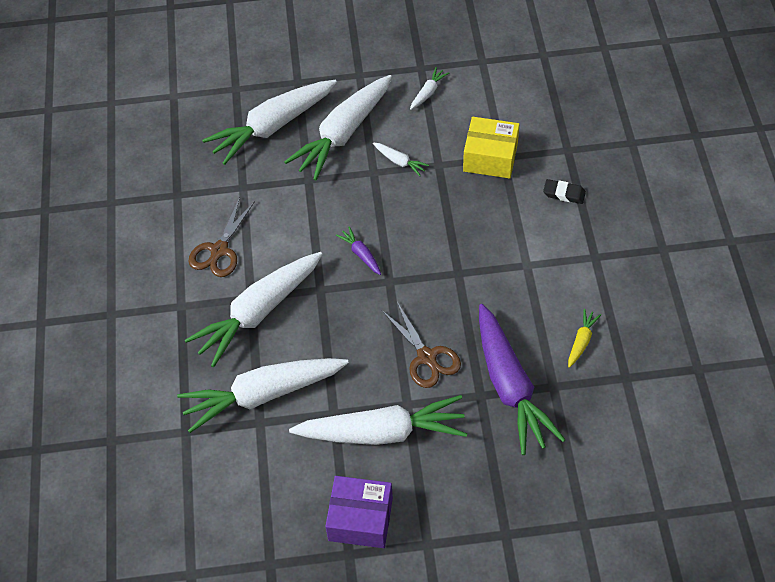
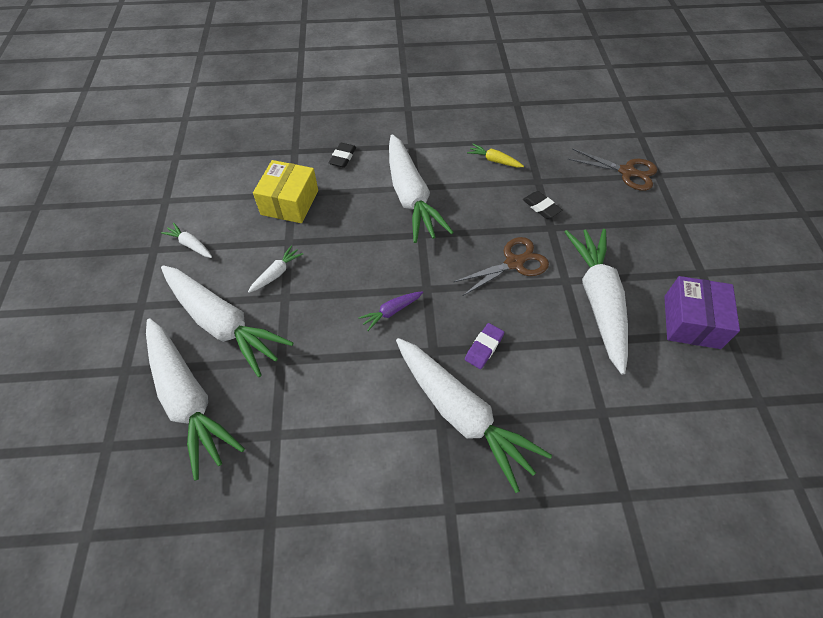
camera: 90 degrees left, 0 degrees up
white carrot [177,358,349,433] -> white carrot moved to [389,134,454,243]
brown scissors [188,197,255,277] -> brown scissors moved to [568,148,657,191]
purple carrot [479,304,566,455] -> black eraser [523,191,562,219]
none -> purple eraser [465,323,504,369]

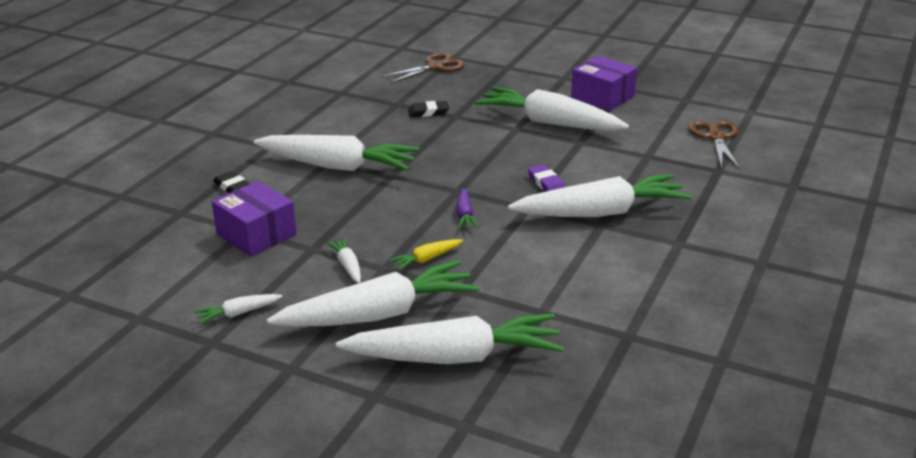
camera: 60 degrees left, 25 degrees down
yellow box [253,160,318,223] -> purple box [212,181,297,257]
brown scissors [454,237,549,296] -> brown scissors moved to [688,121,740,169]
yellow carrot [467,144,524,167] -> yellow carrot moved to [389,239,463,271]

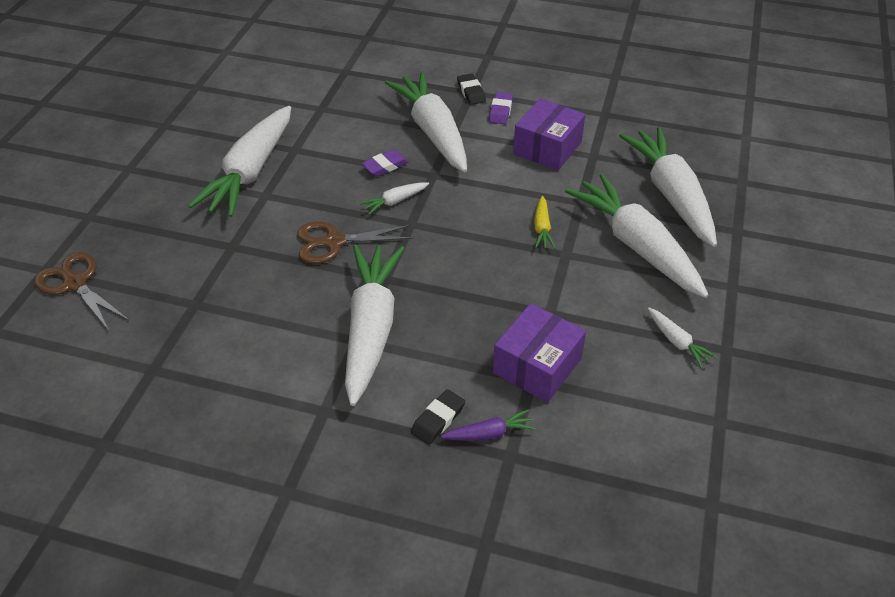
camera: 100 degrees left, 15 degrees up
white carrot [326,237,361,283] -> white carrot moved to [360,182,429,215]
yellow carrot [389,239,463,271] -> yellow carrot turned 45 degrees clockwise [534,196,555,249]
black eraser [408,101,449,117] -> black eraser moved to [457,73,486,105]
purple carrot [456,188,479,229] -> purple carrot moved to [441,409,536,441]
purple box [571,56,637,111] -> purple box moved to [513,98,585,170]
brown scissors [688,121,740,169] -> brown scissors moved to [297,222,413,264]
none -> purple eraser [489,92,513,124]

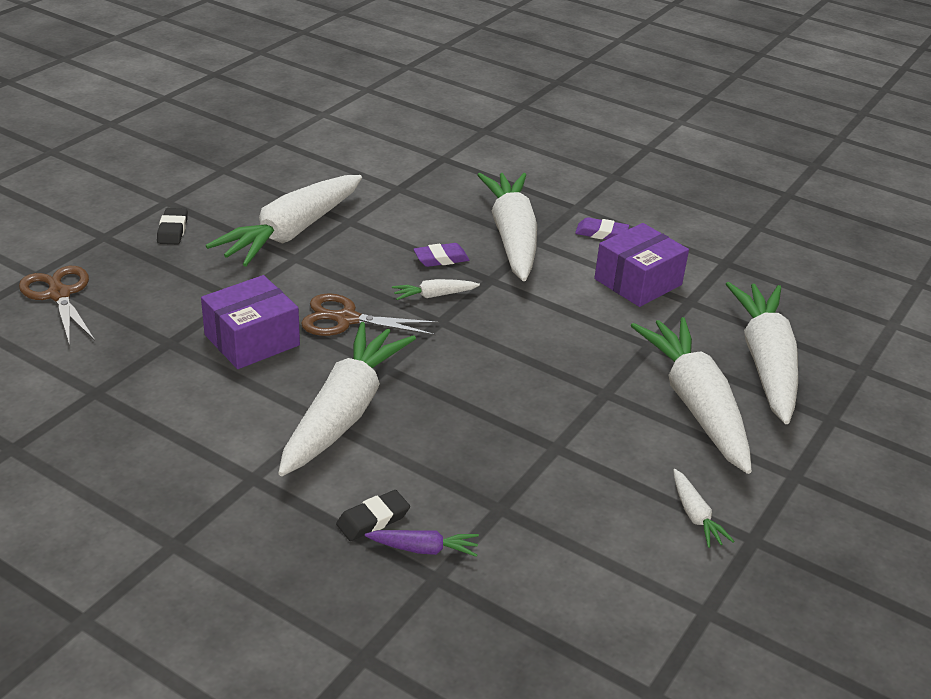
camera: 15 degrees right, 10 degrees down
black eraser [457,73,486,105] -> black eraser moved to [157,208,188,245]
purple eraser [489,92,513,124] -> purple eraser turned 75 degrees clockwise [575,217,629,240]
purple box [493,303,586,403] -> purple box moved to [201,275,300,369]
yellow carrot [534,196,555,249] -> none

